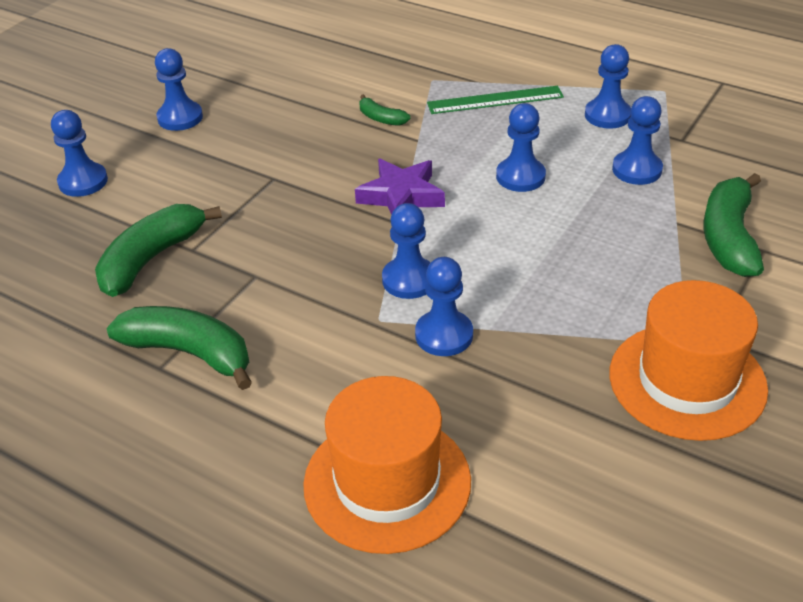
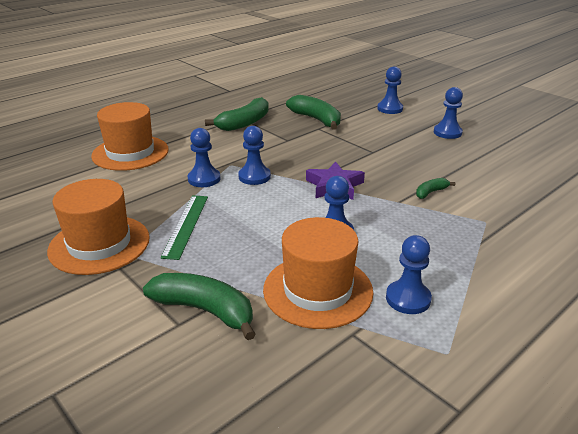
camera: 105 degrees right, 10 degrees down
green ruler [427,86,564,114] -> green ruler moved to [161,195,208,260]
blue pawn [612,96,663,185] -> orange hat [263,217,373,329]

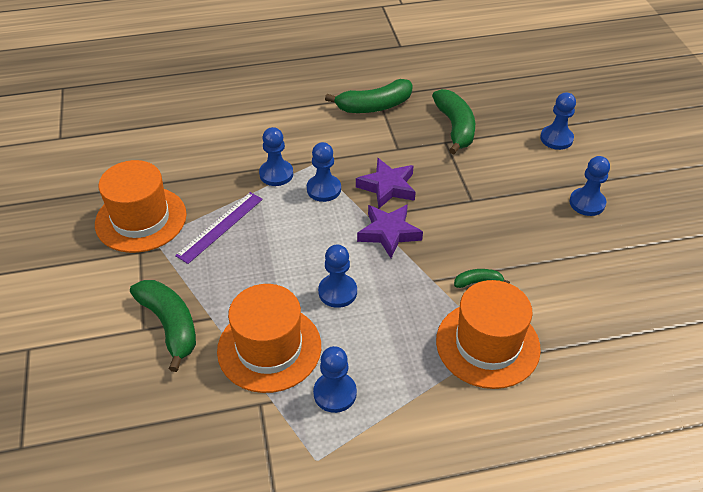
camera: 30 degrees right, 15 degrees up
orange hat [91,102,169,171] -> orange hat moved to [436,280,541,389]
green ruler [161,195,208,260] -> purple ruler [175,192,263,264]
none -> purple star [356,158,416,209]

